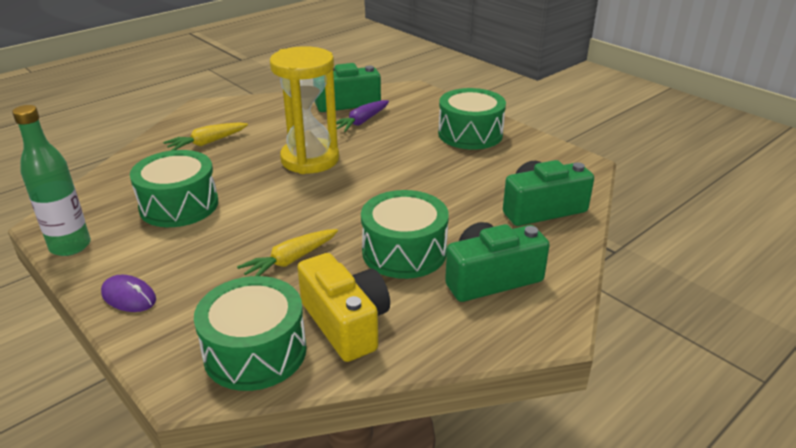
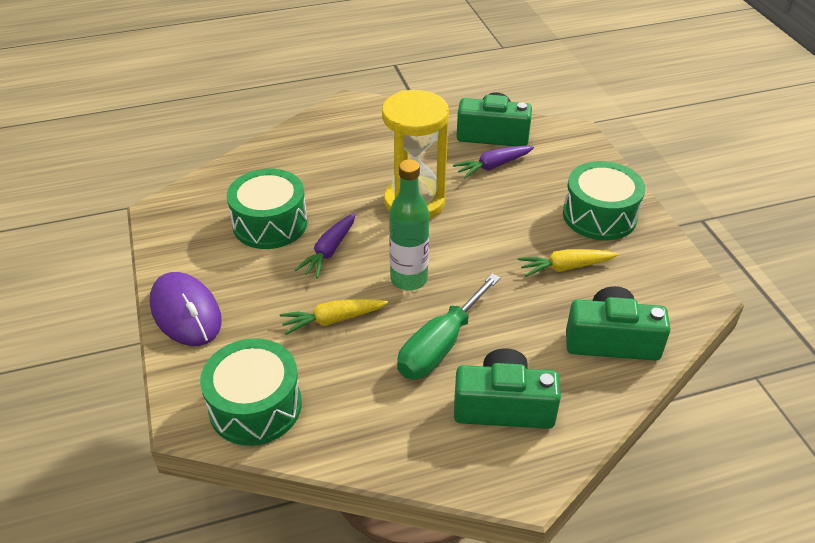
camera: 25 degrees right, 10 degrees up
green bottle [12,105,91,256] -> green bottle moved to [389,159,429,290]
purple mouse [101,275,156,312] -> purple mouse [150,272,222,346], size x1.77
yellow carrot [163,122,248,151] -> yellow carrot moved to [518,249,618,277]
yellow camera [297,253,390,362] -> none
green drum [361,190,449,279] -> green screwdriver [397,274,500,379]
none -> purple carrot [294,213,356,279]

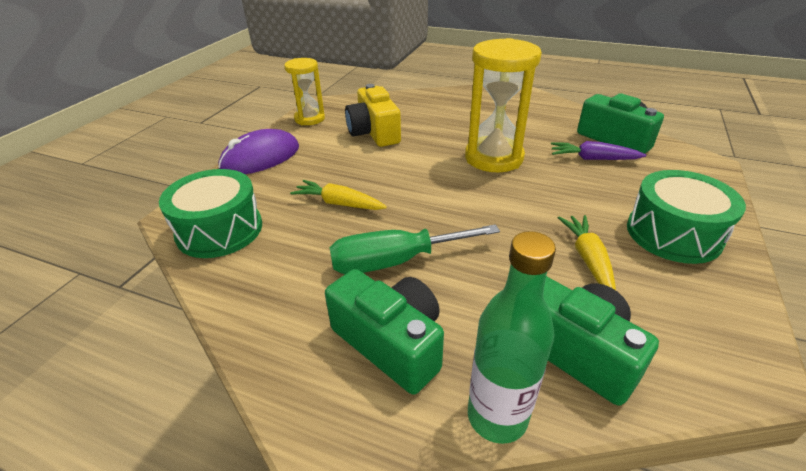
camera: 40 degrees right, 5 degrees down
purple mouse [150,272,222,346] -> purple mouse turned 45 degrees clockwise [218,129,299,174]
green drum [227,169,308,249] -> yellow camera [345,84,401,147]
purple carrot [294,213,356,279] -> none
green bottle [389,159,429,290] -> green bottle moved to [468,231,556,444]
yellow carrot [518,249,618,277] -> yellow carrot turned 60 degrees clockwise [558,215,616,290]
none -> yellow hourglass [284,58,325,125]

